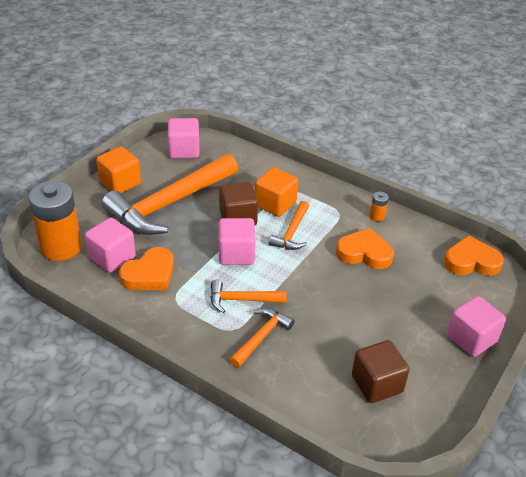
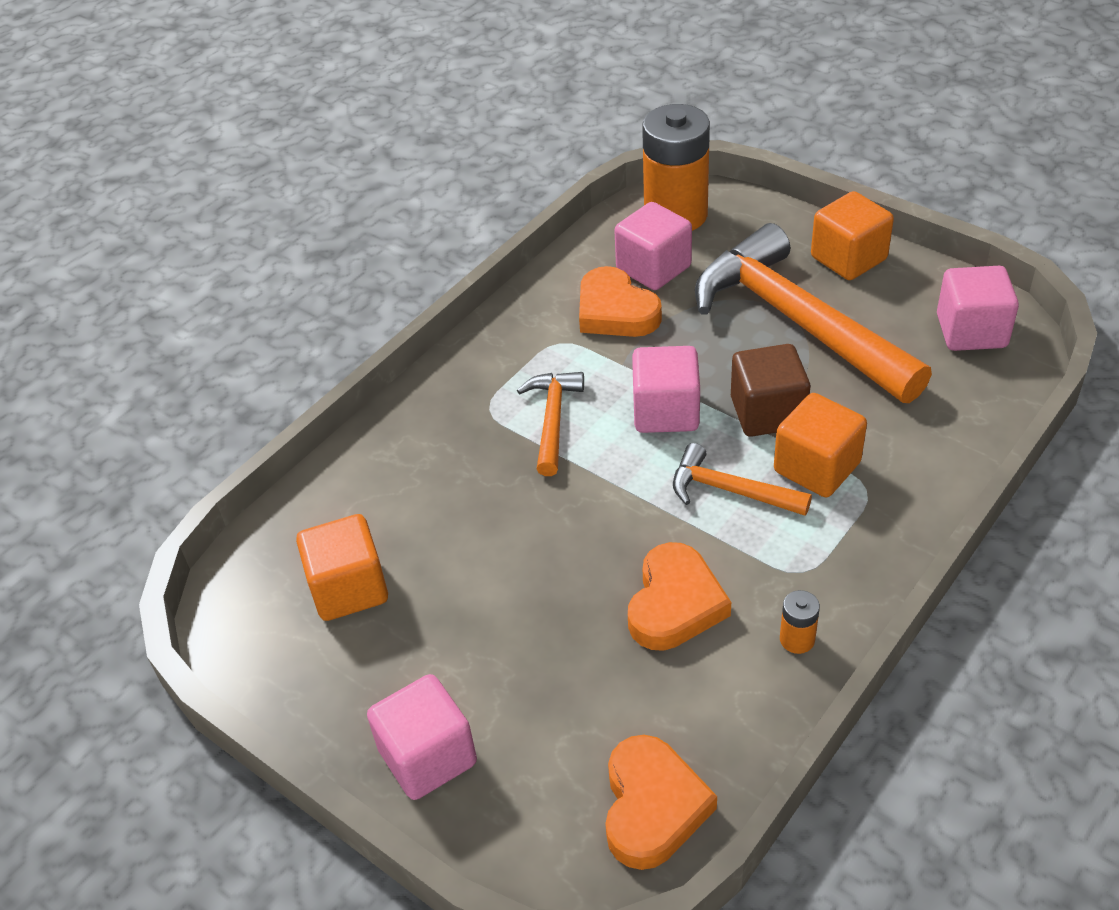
camera: 100 degrees right, 5 degrees up
orange hammer [229,308,295,368] -> none
brown cube [352,340,410,403] -> orange cube [296,514,388,621]

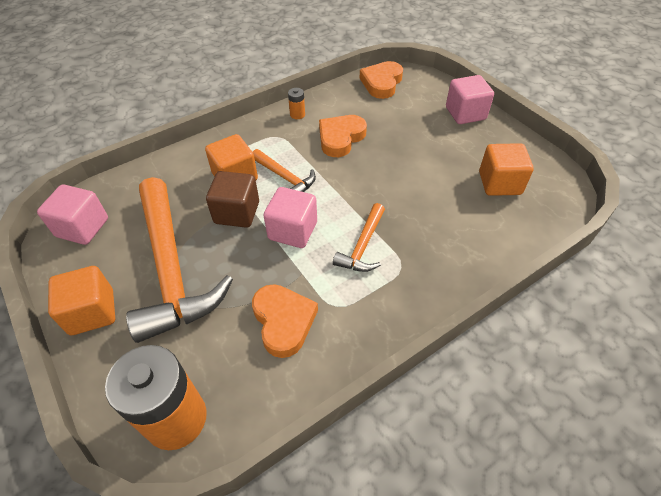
camera: 165 degrees left, 5 degrees up
pink cube [614,202,692,290] -> none

